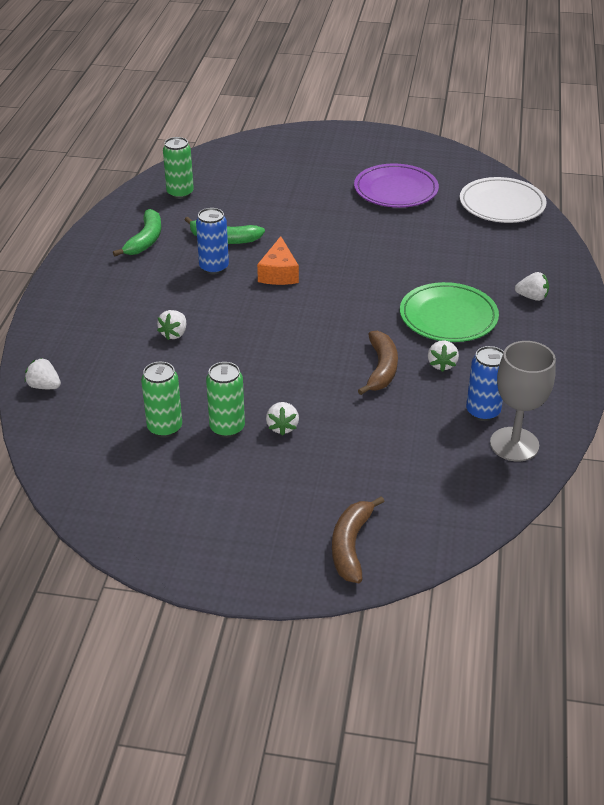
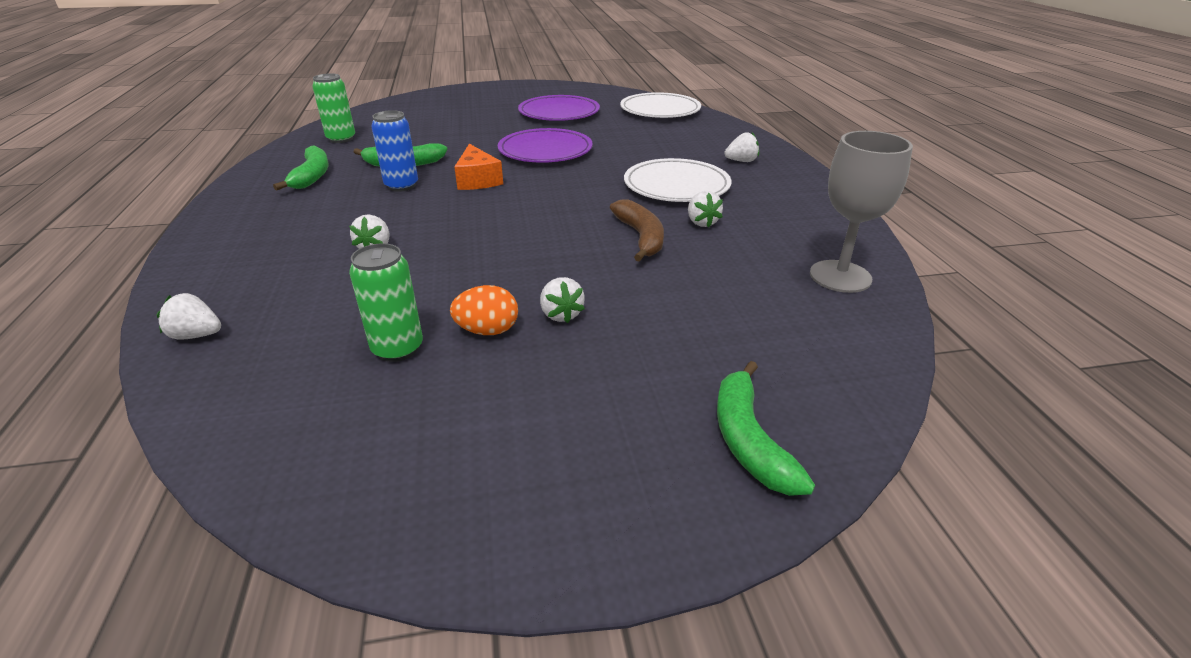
camera: 20 degrees left, 5 degrees down
green can [206,362,245,438] -> orange egg [450,285,518,335]
brown banana [332,496,385,583] -> green banana [717,361,815,496]
green plate [400,282,499,342] -> white plate [624,158,731,202]
blue can [466,346,504,421] -> none
none -> purple plate [498,128,593,163]

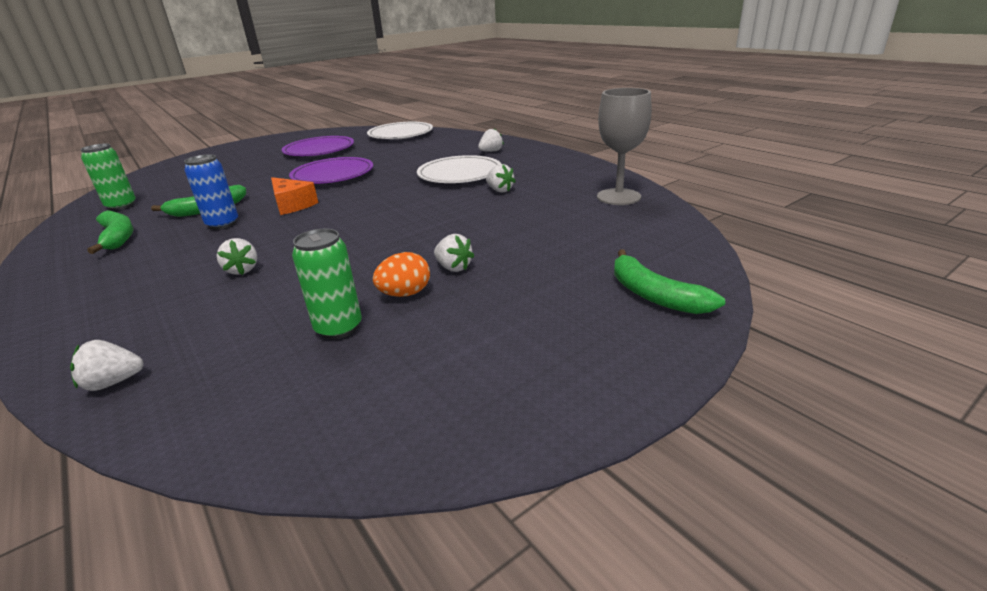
camera: 25 degrees left, 5 degrees down
brown banana [610,199,664,262] -> none

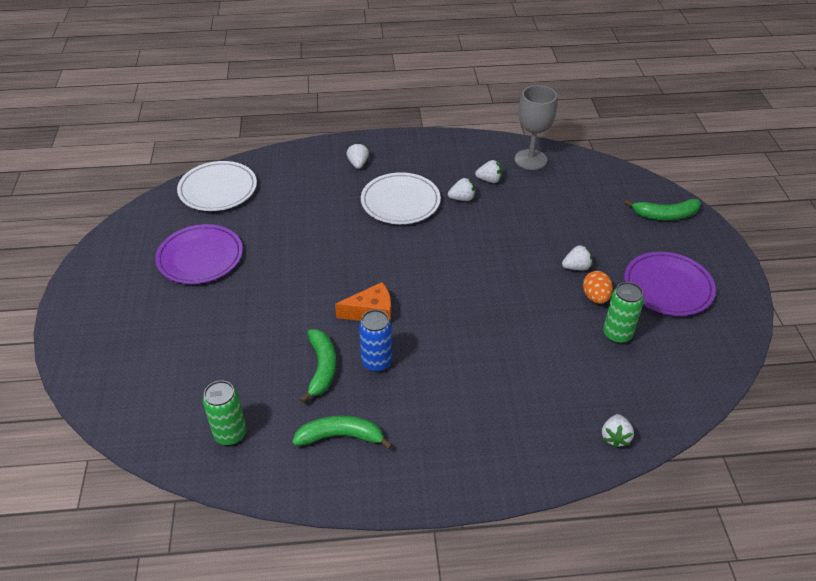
camera: 60 degrees left, 15 degrees up
white strawberry [216,238,257,275] -> white strawberry moved to [475,160,502,183]
purple plate [289,157,373,184] -> purple plate moved to [624,252,716,316]

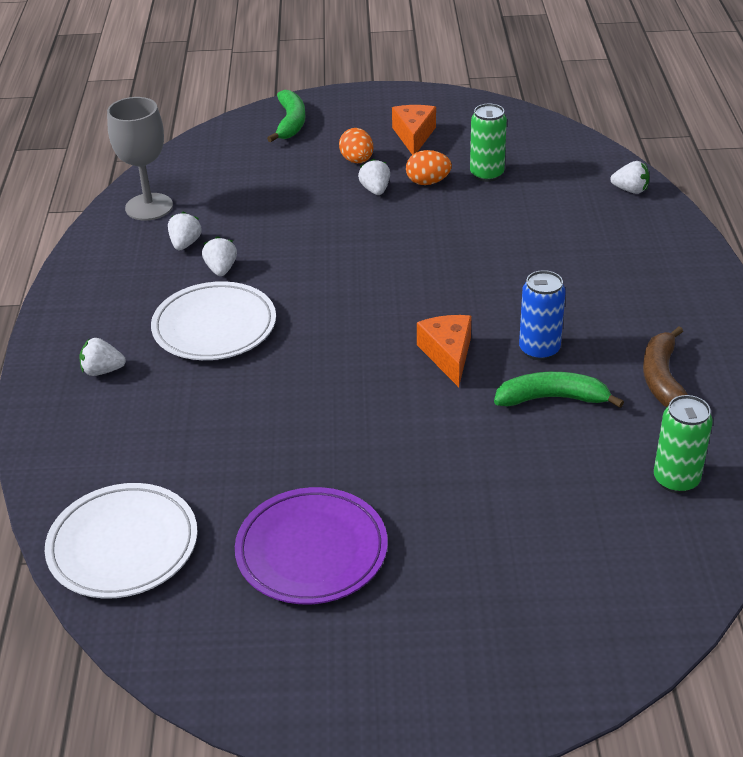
camera: 85 degrees left, 5 degrees down
green banana [292,416,393,449] -> brown banana [643,326,688,407]
purple plate [624,252,716,316] -> orange cheese [392,105,436,155]
none -> orange egg [339,128,373,163]

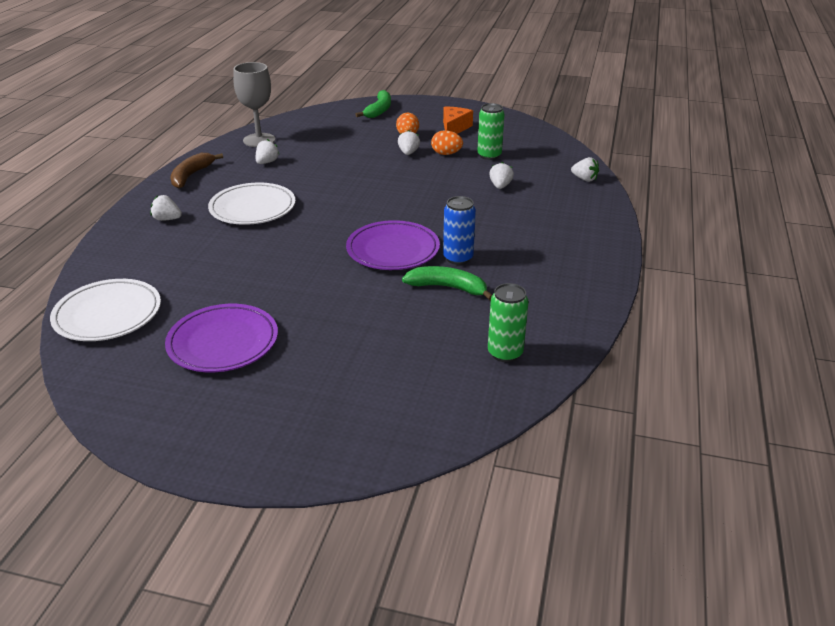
camera: 15 degrees right, 5 degrees down
white strawberry [202,236,237,276] -> white strawberry moved to [489,162,514,189]
orange cheese [417,315,472,387] -> purple plate [346,220,440,270]
brown banana [643,326,688,407] -> brown banana moved to [170,153,223,189]

